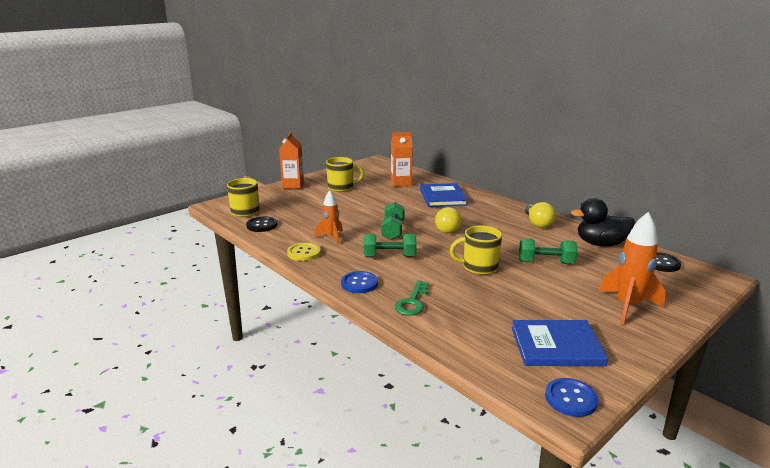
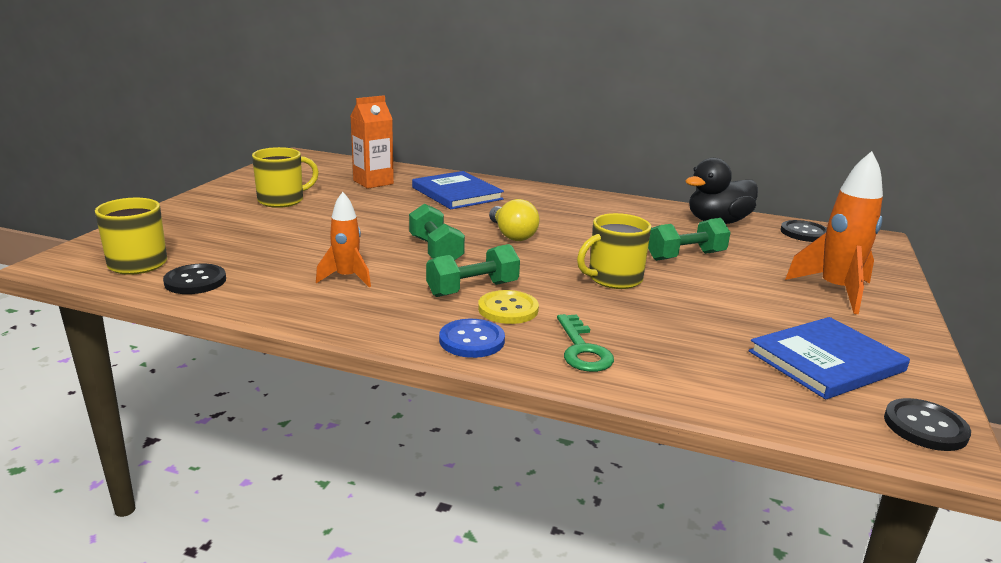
camera: 30 degrees left, 0 degrees up
orange carton [279,132,304,189] -> none
yellow button [287,242,321,261] -> yellow button moved to [478,290,539,324]
yellow light bulb [525,202,556,228] -> none
blue button [545,378,599,417] -> black button [884,398,971,451]

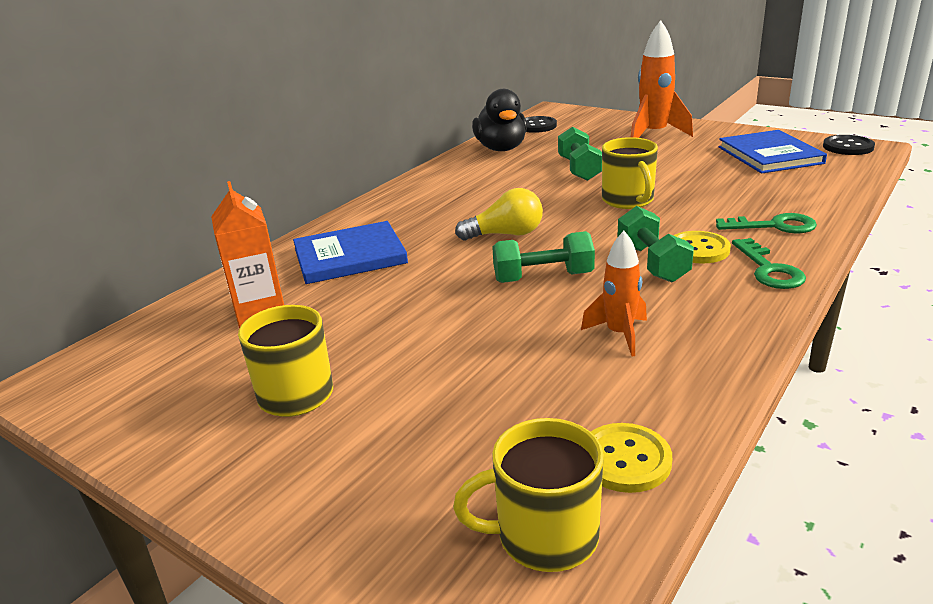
camera: 70 degrees left, 5 degrees up
black button [163,264,226,294] -> yellow button [591,423,672,493]
blue button [439,319,505,358] -> green key [732,238,806,289]

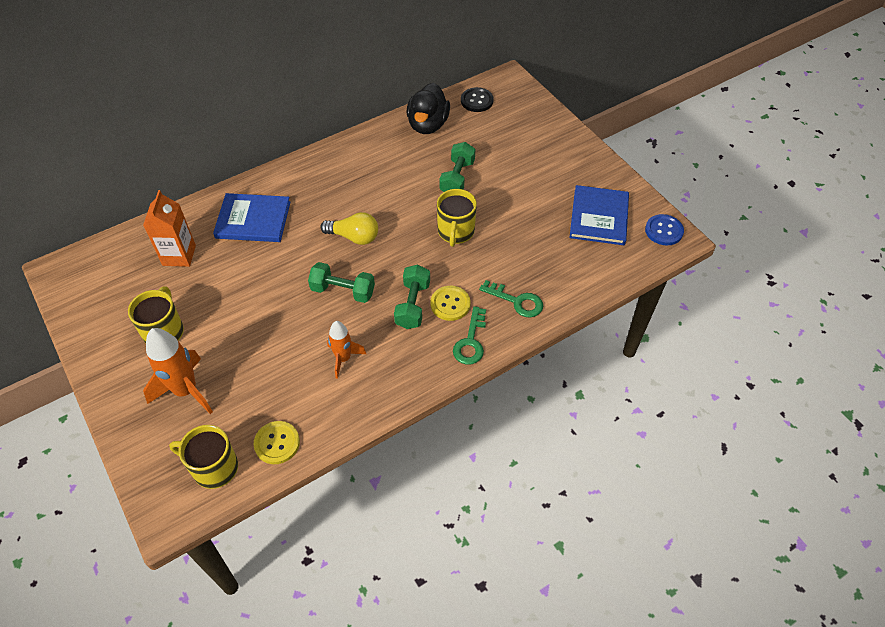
camera: 20 degrees right, 25 degrees up
orange rocket [631,20,693,138] -> orange rocket moved to [143,328,213,414]
black button [823,135,875,155] -> blue button [645,214,684,245]

